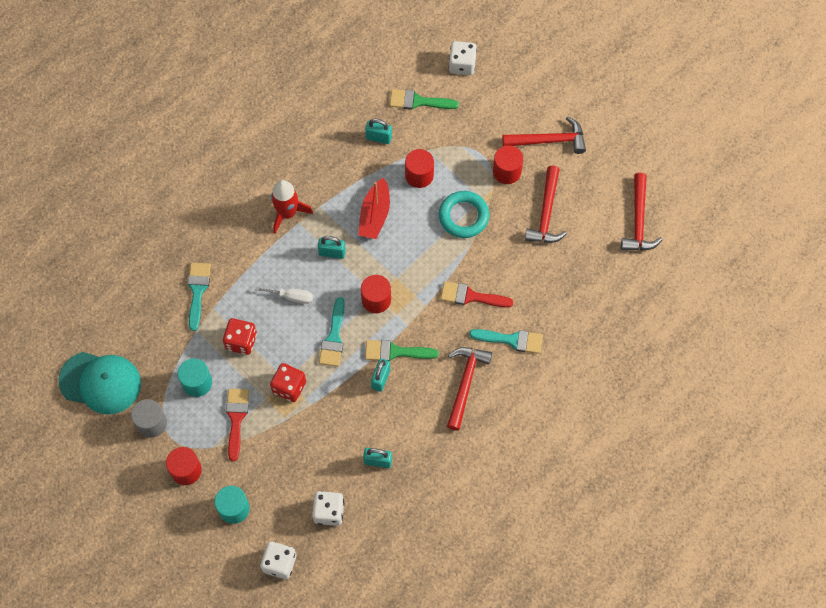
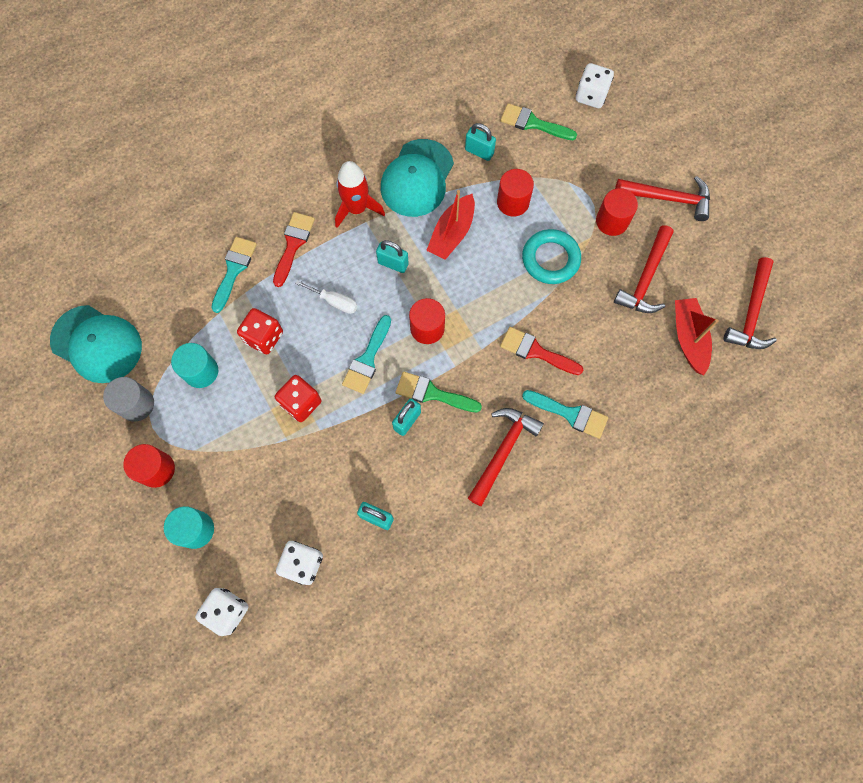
camera: 15 degrees right, 5 degrees up
red brush [226,389,249,462] -> red brush moved to [273,212,315,287]
none -> turquoise cap [381,139,454,217]
none -> red boat [675,298,719,376]

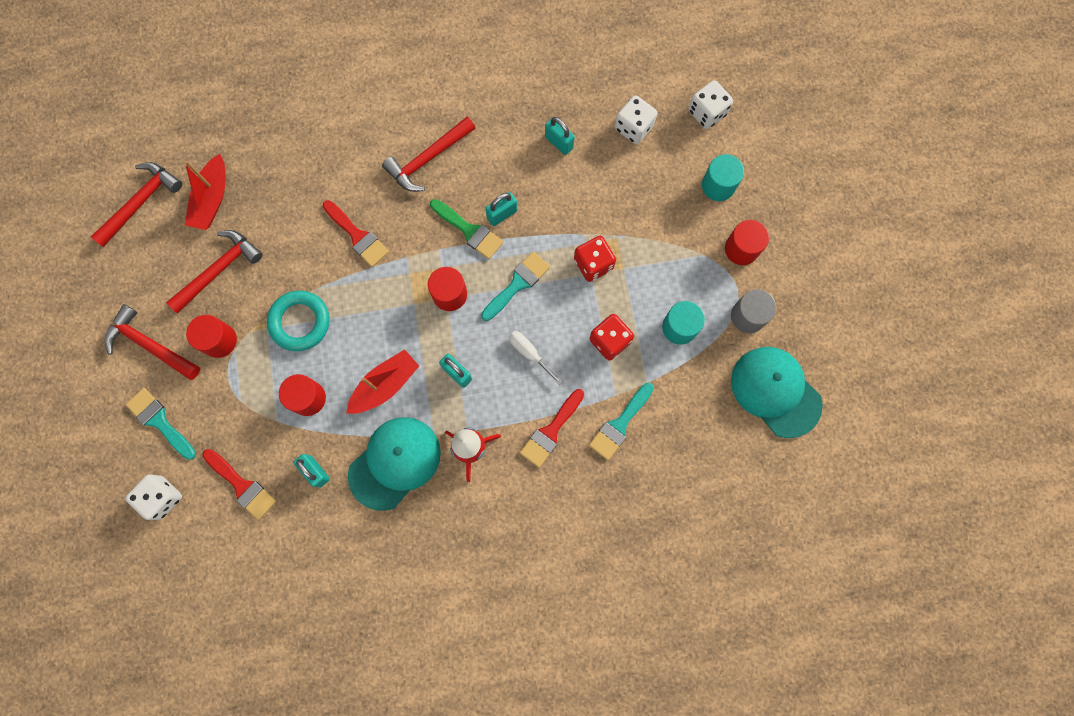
camera: 160 degrees left, 5 degrees up
green brush [500,103,577,140] -> red brush [203,449,276,520]
turquoise brush [522,390,608,439] -> turquoise brush moved to [126,388,196,460]

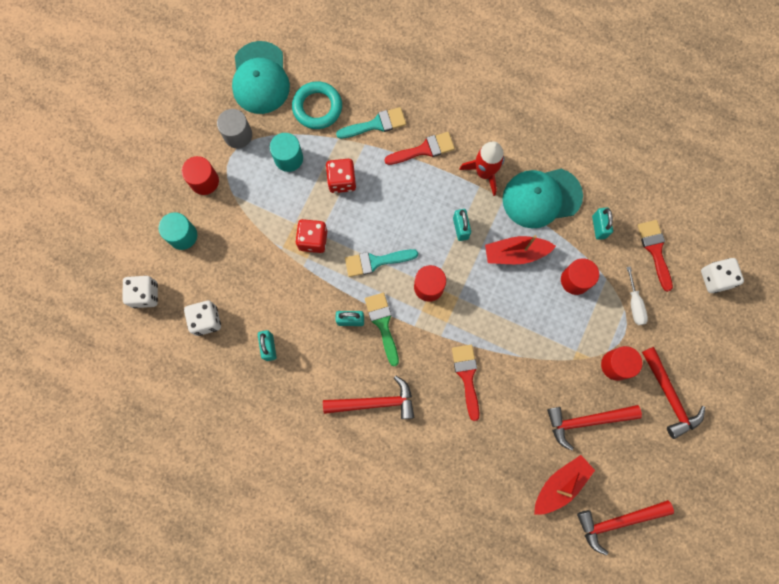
camera: 145 degrees left, 0 degrees up
turquoise brush [126,388,196,460] -> none
turquoise ring [267,291,330,351] -> turquoise ring moved to [292,81,342,129]
white screwdriver [509,331,562,385] -> white screwdriver moved to [627,266,648,325]

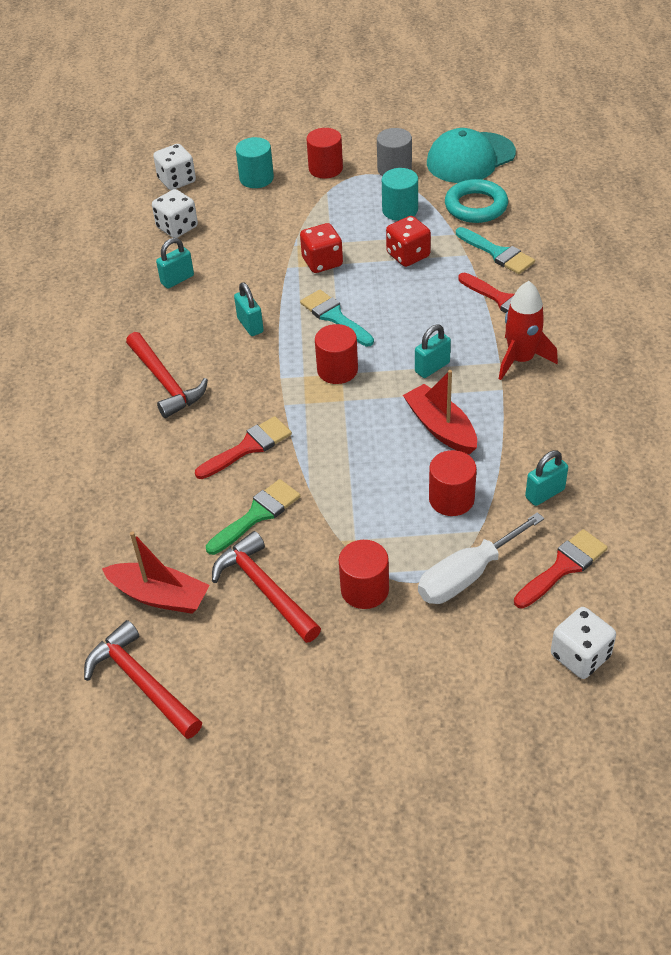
camera: 65 degrees right, 30 degrees down
green brush [365,293,399,366] -> green brush moved to [206,479,300,555]
turquoise cap [502,169,583,228] -> none
white screwdriver [627,266,648,325] -> white screwdriver [418,512,544,604], size x1.65
red hammer [642,347,705,439] -> none

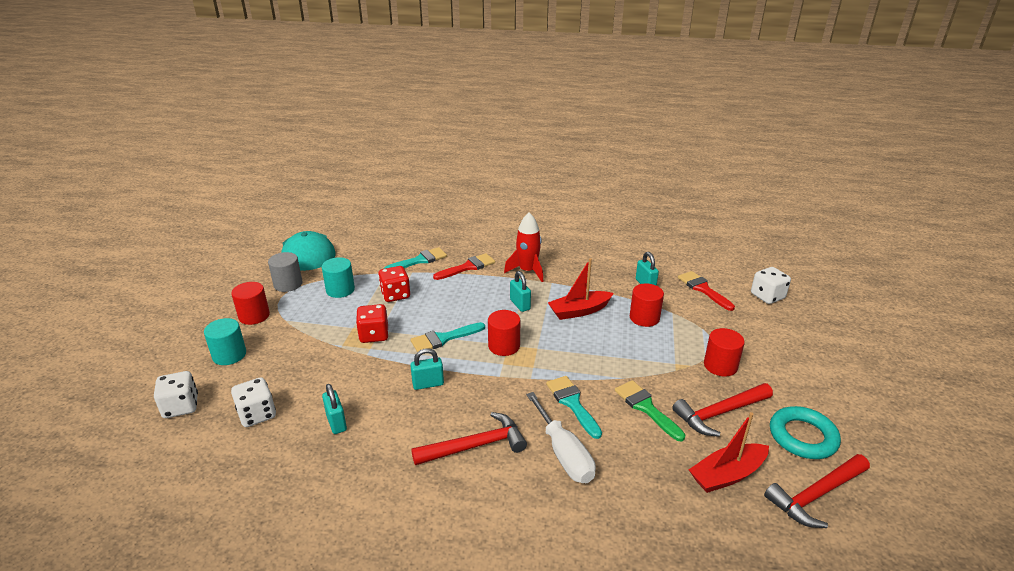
camera: 80 degrees left, 15 degrees down
red boat [102,531,210,614] -> red boat turned 150 degrees counterclockwise [689,412,769,493]
red brush [195,416,292,479] -> turquoise brush [546,376,602,439]
white screwdriver [418,512,544,604] -> white screwdriver moved to [526,392,596,483]
turquoise ring [445,179,508,223] -> turquoise ring moved to [770,406,841,459]

